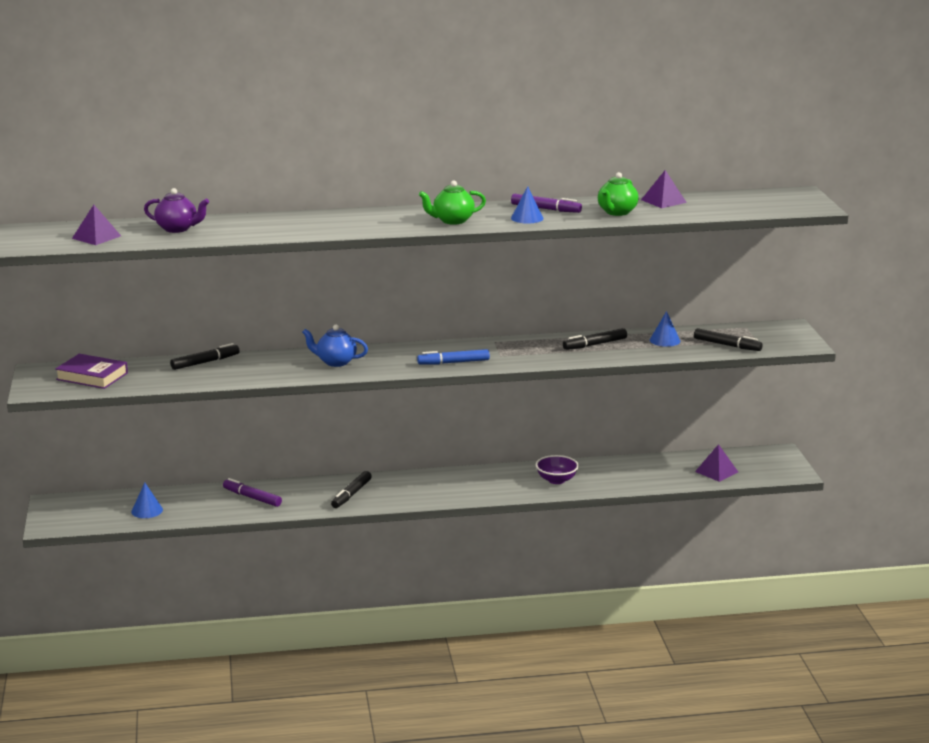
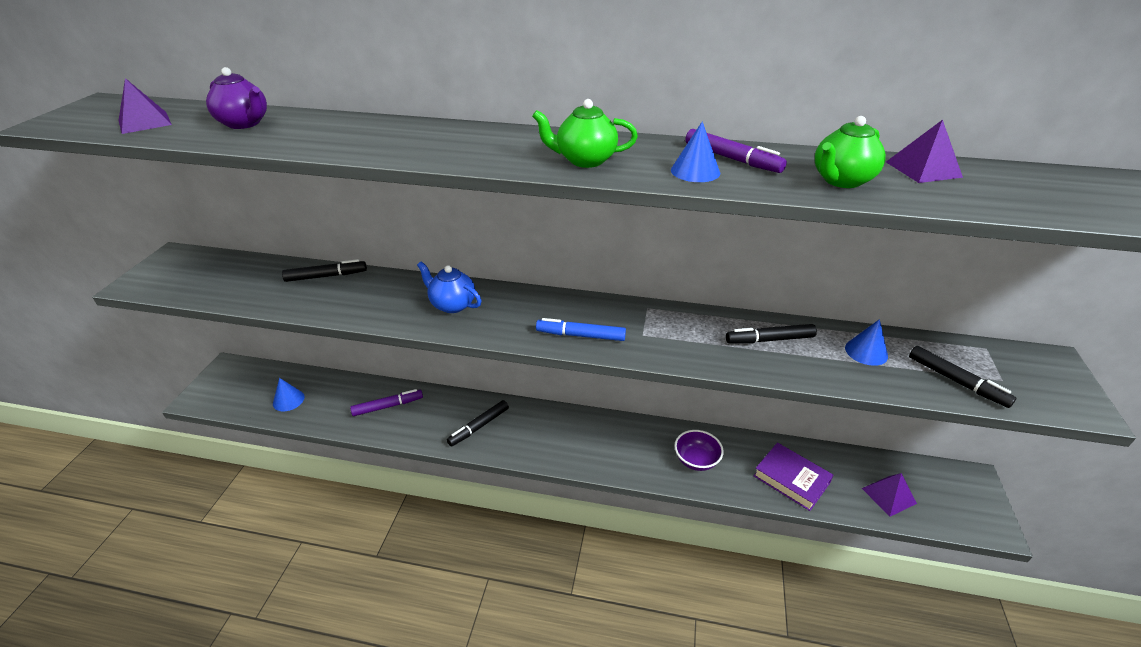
camera: 20 degrees right, 15 degrees up
purple book [55,354,128,389] -> purple book moved to [753,443,833,511]
purple marker [223,478,282,507] -> purple marker turned 105 degrees clockwise [350,389,423,416]

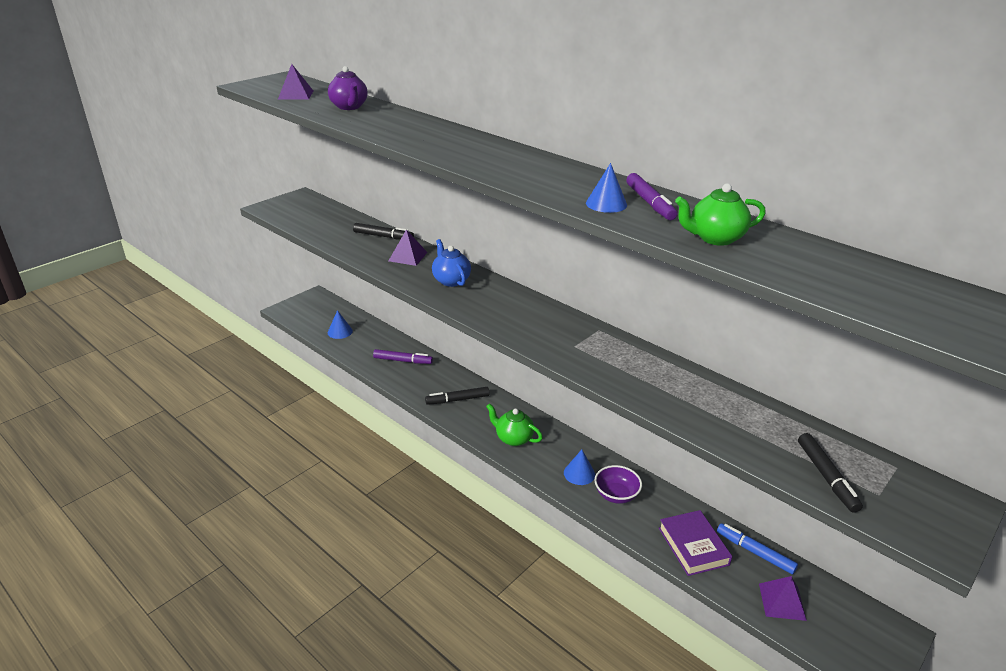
camera: 30 degrees right, 5 degrees down
green teapot [532,99,638,168] -> green teapot moved to [486,403,543,446]
blue marker [536,318,626,341] -> blue marker moved to [717,523,798,574]
black marker [726,324,817,344] -> none
blue cone [845,319,888,366] -> blue cone moved to [564,450,595,485]
purple pyramid [886,120,963,183] -> purple pyramid moved to [389,229,428,266]

